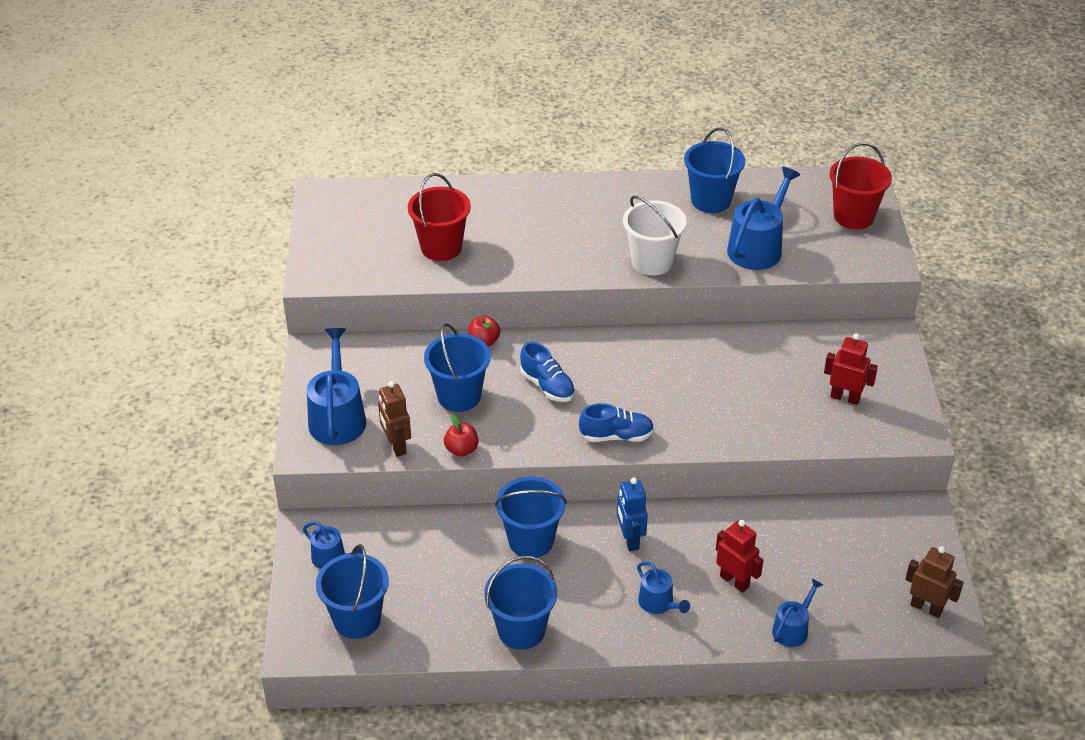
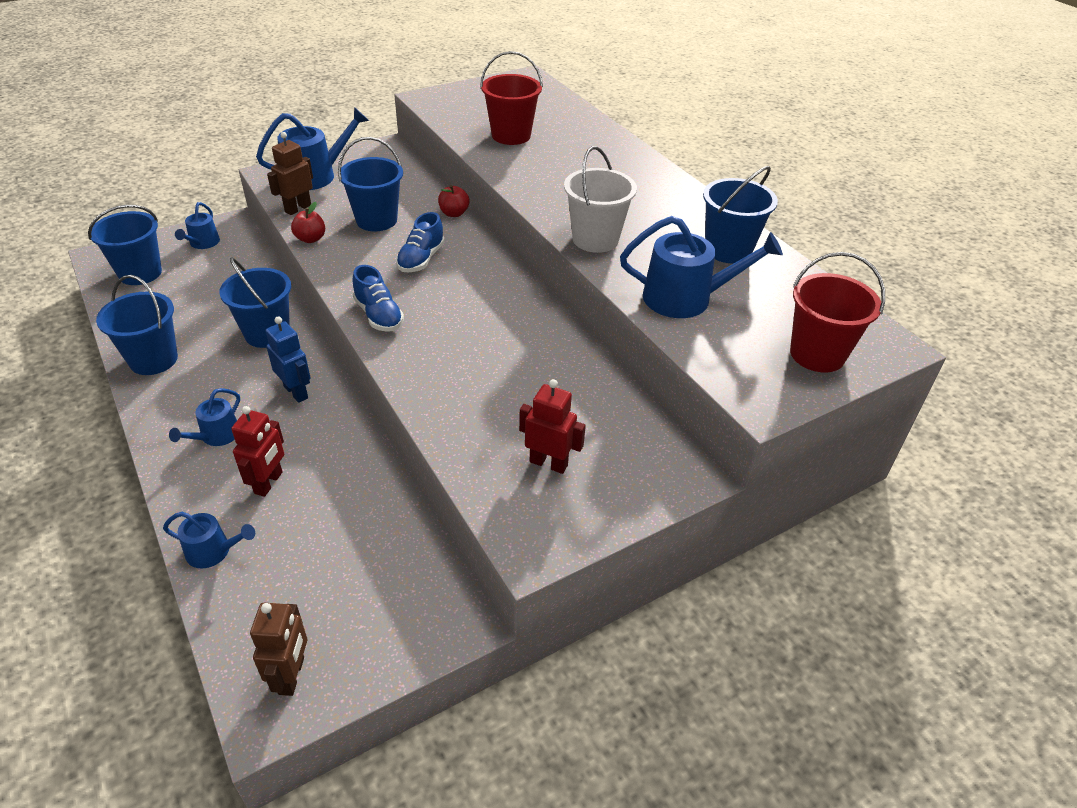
camera: 60 degrees right, 0 degrees up
blue robot [617,478,648,551] -> blue robot turned 90 degrees clockwise [266,317,311,403]
red robot [824,333,878,405] -> red robot turned 60 degrees counterclockwise [519,379,586,474]

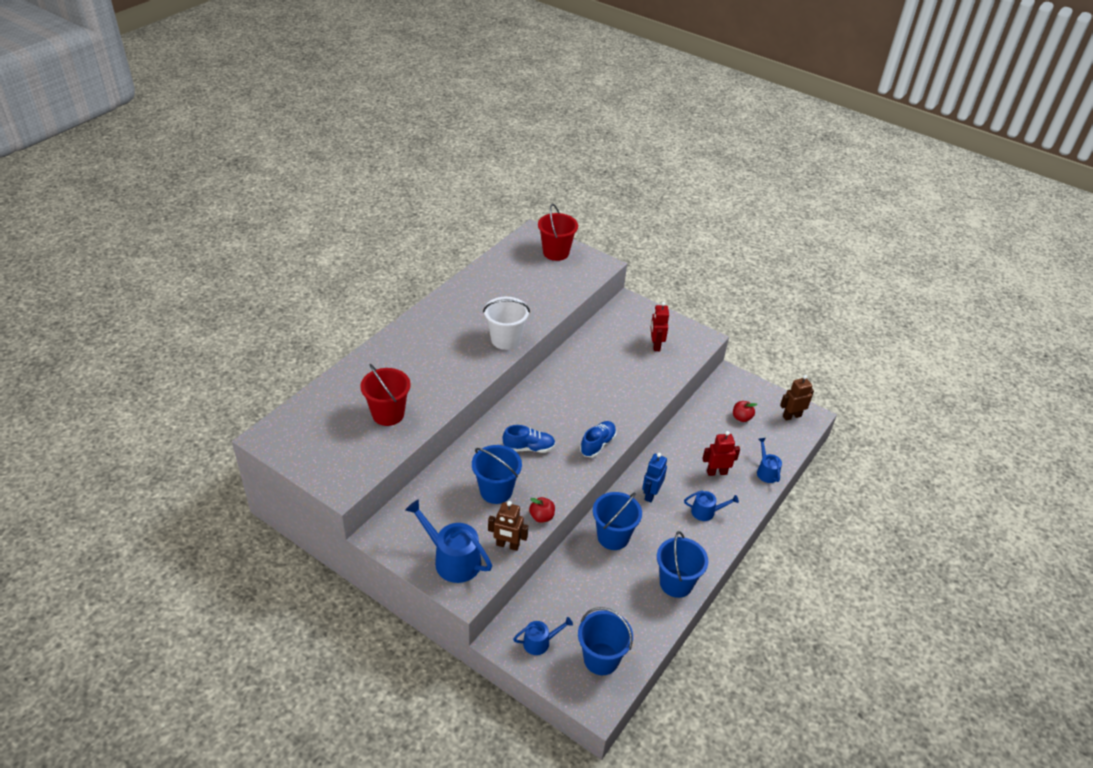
camera: 115 degrees left, 0 degrees up
red apple [438,185,469,217] -> red apple moved to [733,401,757,422]
blue watering can [620,216,783,318] -> none
blue bucket [703,166,778,264] -> none

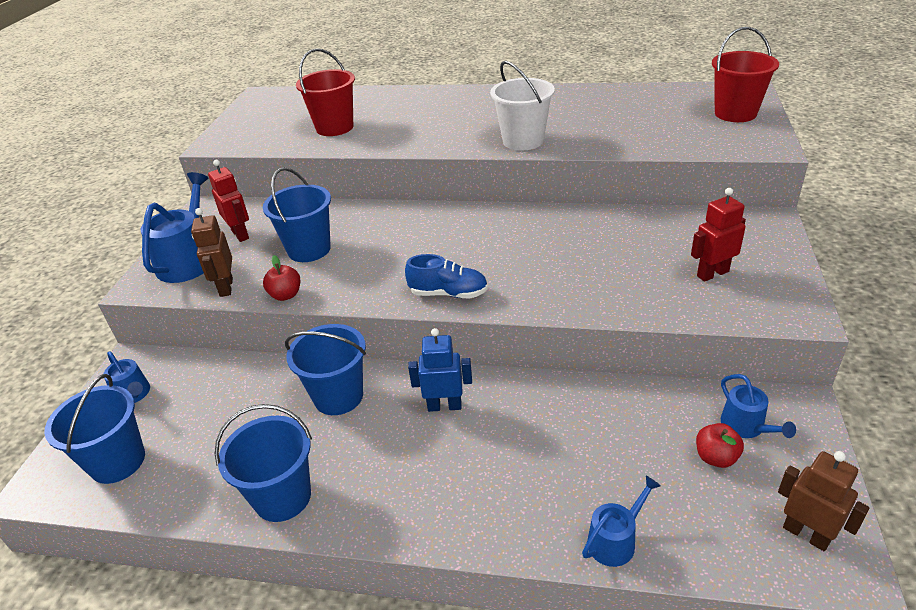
camera: 70 degrees right, 5 degrees down
blue shoe [503,425,556,453] -> none
blue watering can [684,491,739,521] -> blue watering can moved to [721,374,796,438]
red robot [702,431,740,476] -> red robot moved to [208,160,249,242]

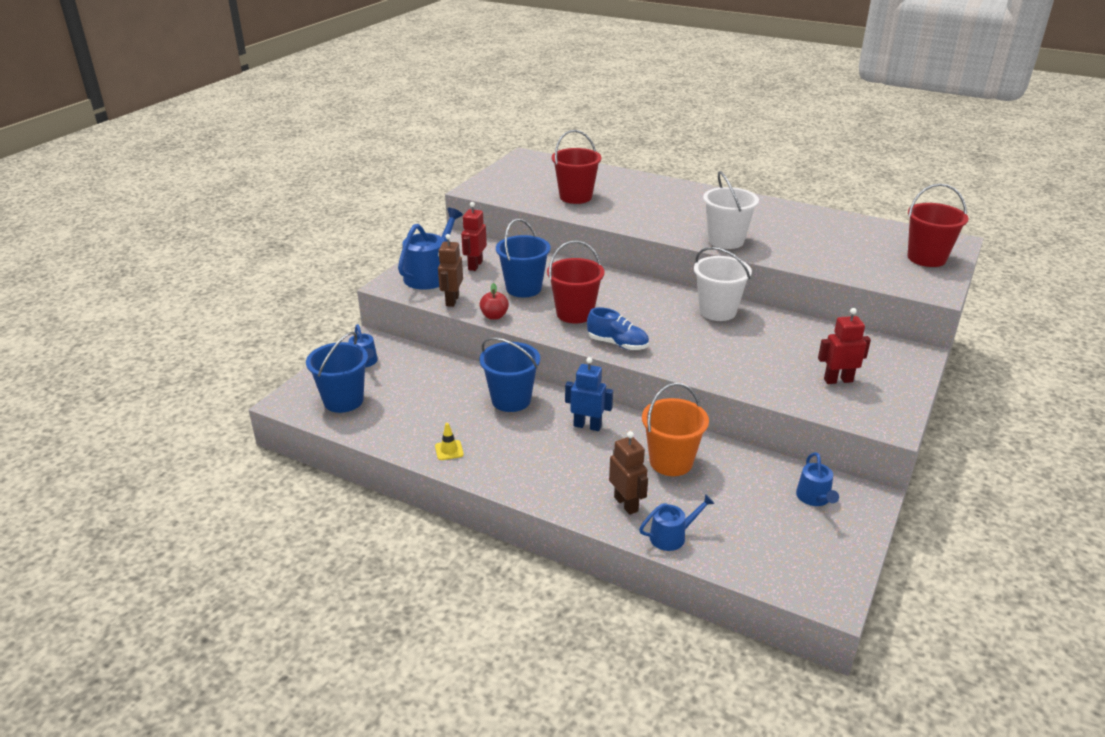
camera: 15 degrees right, 5 degrees down
red robot [208,160,249,242] -> red robot turned 150 degrees counterclockwise [461,202,487,271]
blue bucket [215,404,312,522] -> yellow traffic cone [435,423,464,460]
red apple [696,423,744,468] -> none
brown robot [778,451,869,551] -> brown robot moved to [609,431,648,515]
none -> red bucket [547,240,605,323]
none -> orange bucket [642,383,709,476]
none -> white bucket [694,247,752,321]

